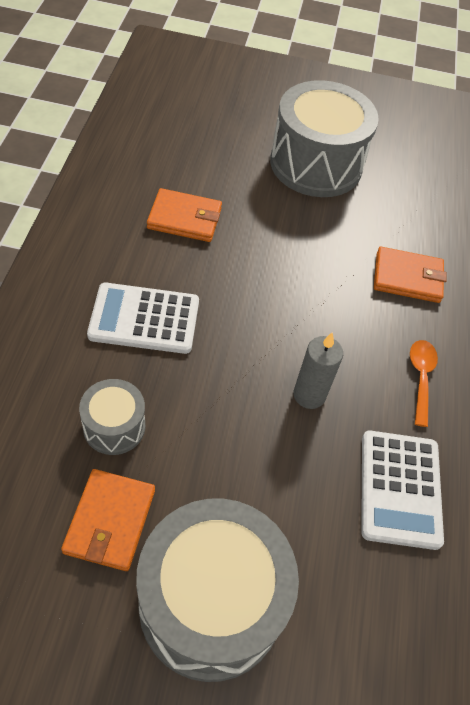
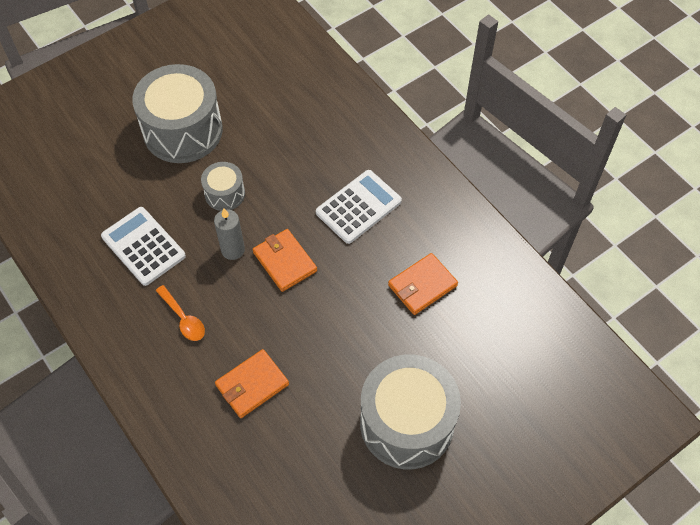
camera: 140 degrees right, 5 degrees up
orange wallet [61,469,155,571] -> orange wallet moved to [253,229,317,292]
grey drum [79,379,145,455] -> grey drum moved to [201,162,245,211]

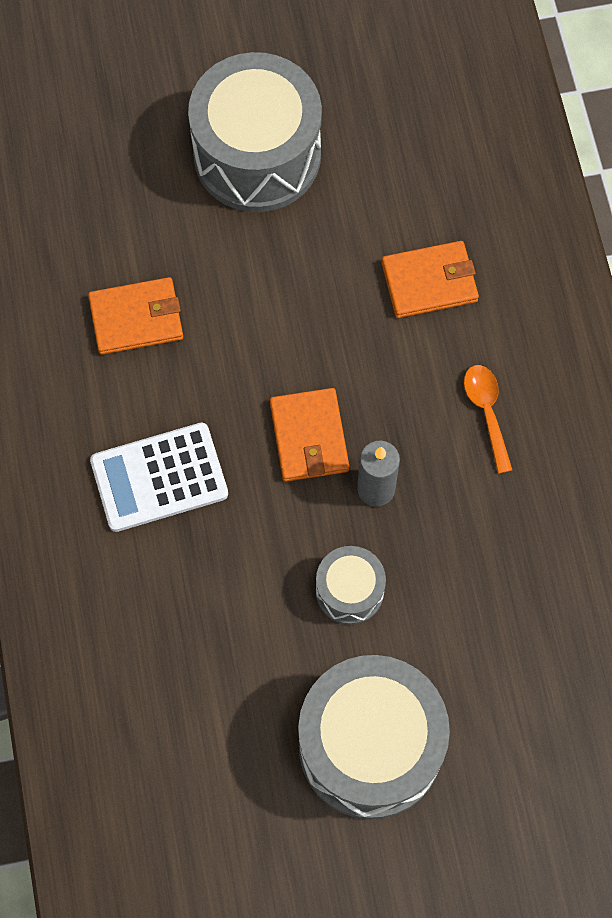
camera: 155 degrees left, 10 degrees up
white calculator [101,207,186,286] -> none

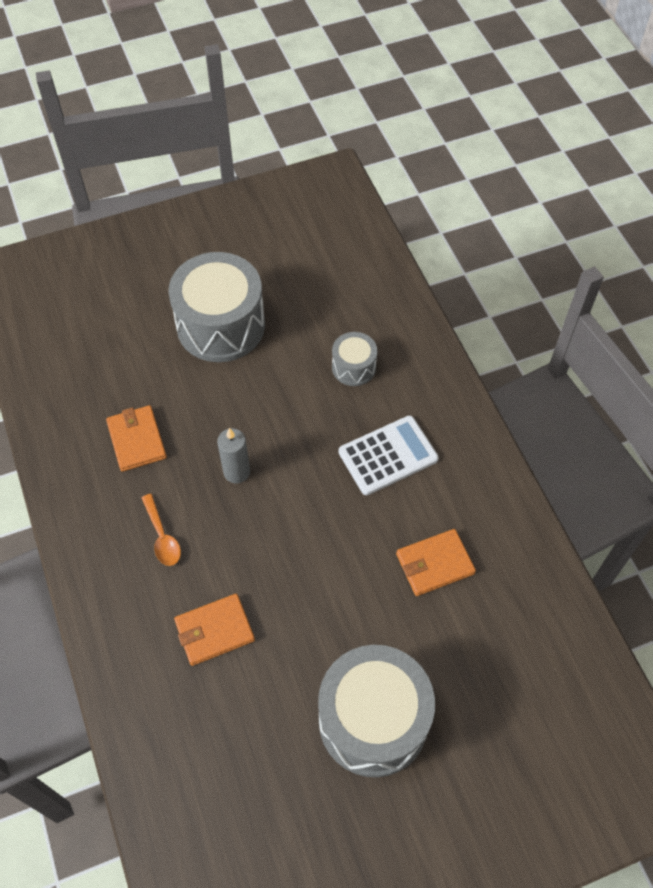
camera: 170 degrees right, 10 degrees down
orange wallet [270,388,349,482] -> orange wallet moved to [106,405,167,472]
grey drum [316,546,386,625] -> grey drum moved to [332,332,377,386]

